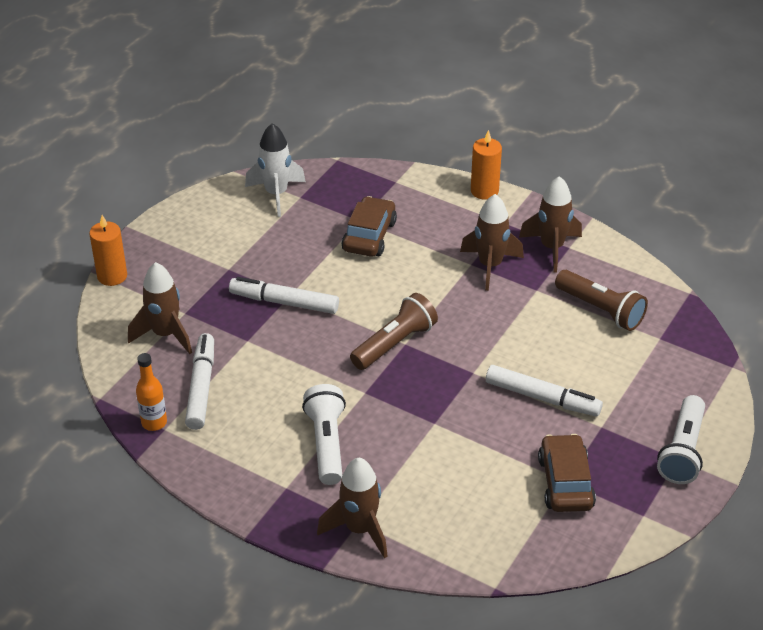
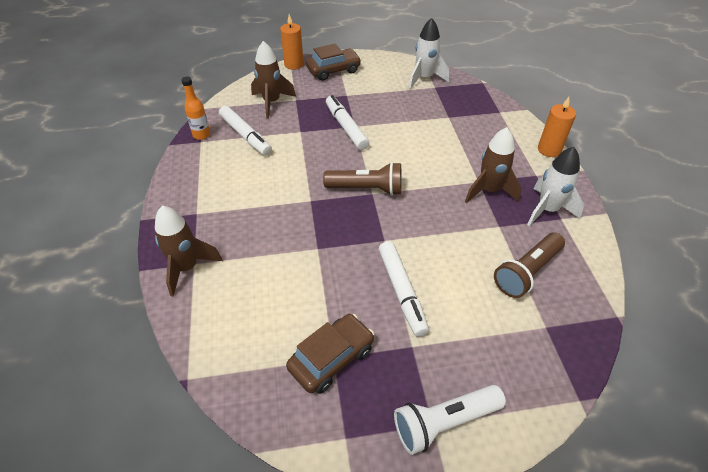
camera: 50 degrees right, 5 degrees up
white marker [185,333,214,430] -> white marker turned 90 degrees clockwise [219,106,272,156]
white flashlight [302,384,346,485] -> none
brown car [341,196,397,257] -> brown car moved to [306,44,361,81]
brown rocket [519,176,582,273] -> white rocket [527,147,584,226]
brown flashlight [555,270,648,331] -> brown flashlight turned 45 degrees clockwise [494,232,565,298]

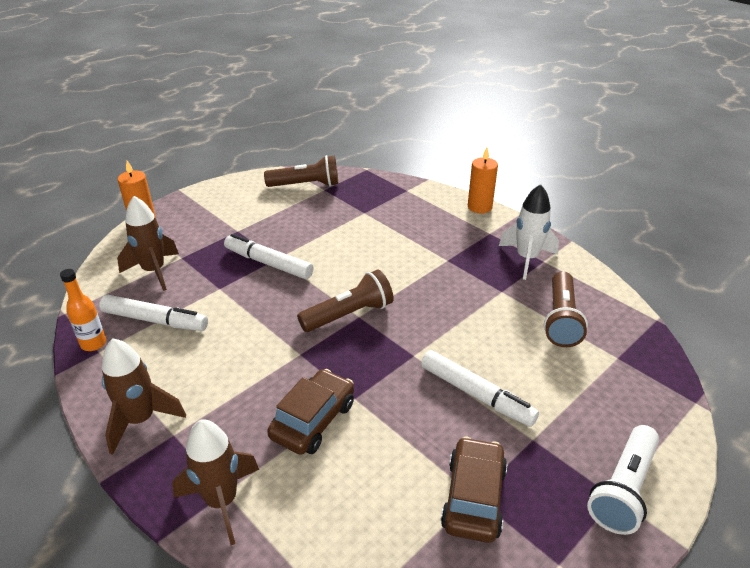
camera: 35 degrees left, 10 degrees down
brown car [306,44,361,81] -> brown car moved to [267,369,354,455]
white rocket [409,18,449,89] -> brown flashlight [264,155,338,187]
brown rocket [465,127,522,203] -> brown rocket moved to [102,338,186,455]

